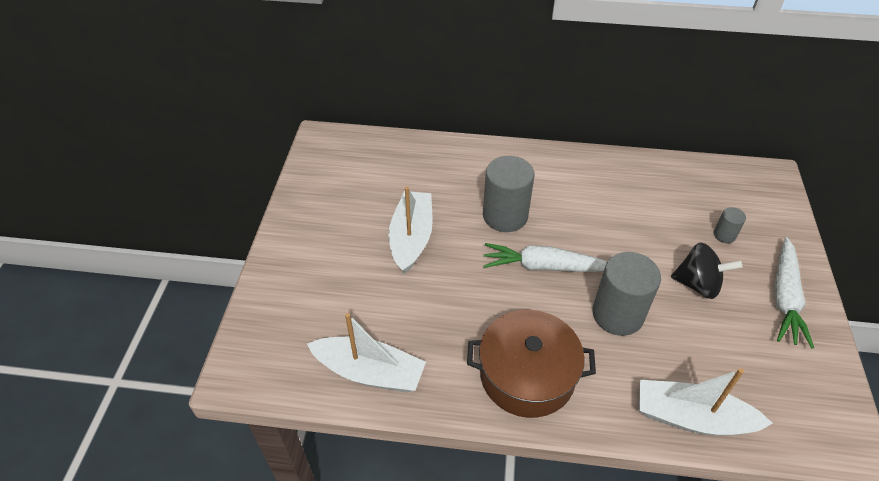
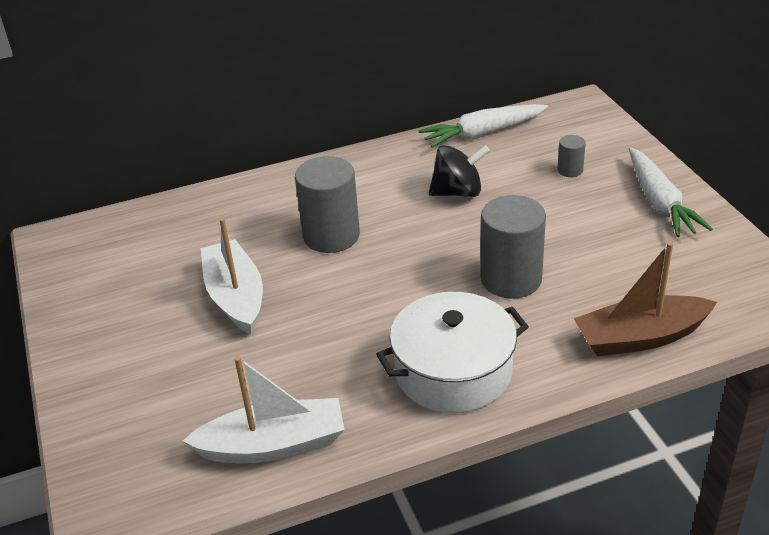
camera: 25 degrees left, 10 degrees down
brown pot [467,310,596,418] -> white pot [376,292,529,413]
white carrot [483,243,607,272] -> white carrot moved to [419,104,548,148]
white boat [639,368,772,436] -> brown boat [574,242,717,356]
black spinning top [671,242,742,299] -> black spinning top moved to [429,145,490,197]

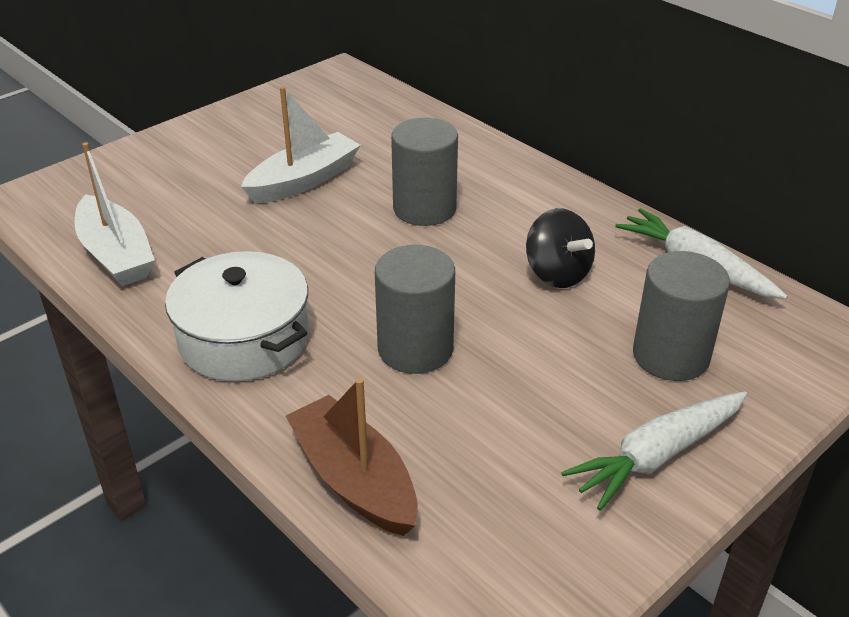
camera: 65 degrees right, 0 degrees up
grey cylinder [557,135,586,177] -> grey cylinder [633,251,730,381], size x2.11

